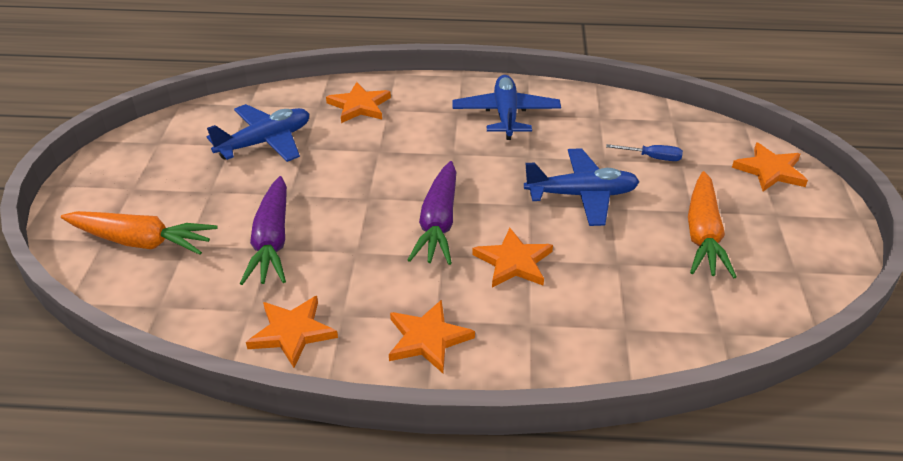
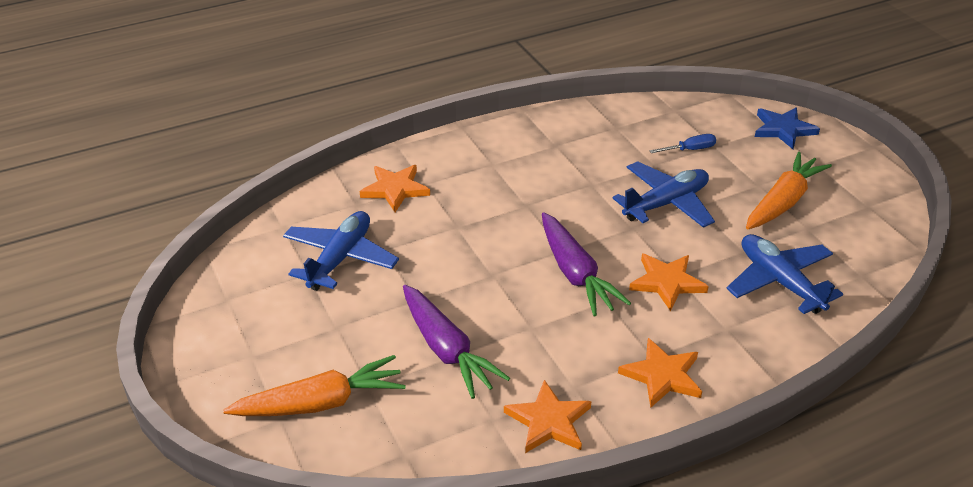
camera: 30 degrees left, 0 degrees up
blue plane [453,75,561,140] -> blue plane moved to [726,234,843,314]
orange carrot [688,171,736,278] -> orange carrot turned 120 degrees counterclockwise [746,152,832,230]
orange star [732,143,808,191] -> blue star [755,107,820,149]

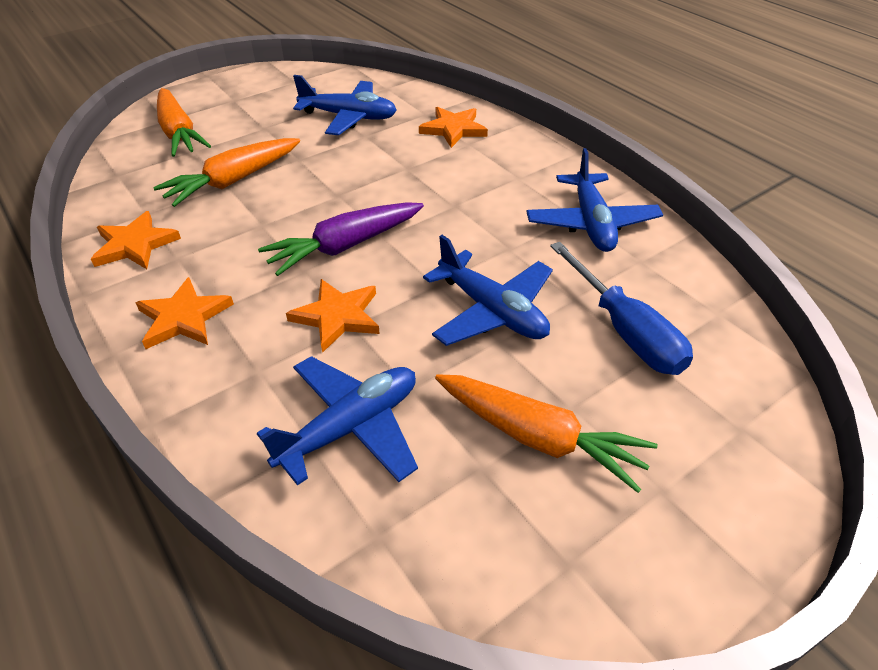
camera: 80 degrees right, 5 degrees up
purple carrot [403,285,510,399] -> orange carrot [153,138,300,207]
blue screwdriver [649,134,716,153] -> blue screwdriver [550,242,693,375], size x1.97
blue star [755,107,820,149] -> none
none -> blue plane [526,148,663,252]

